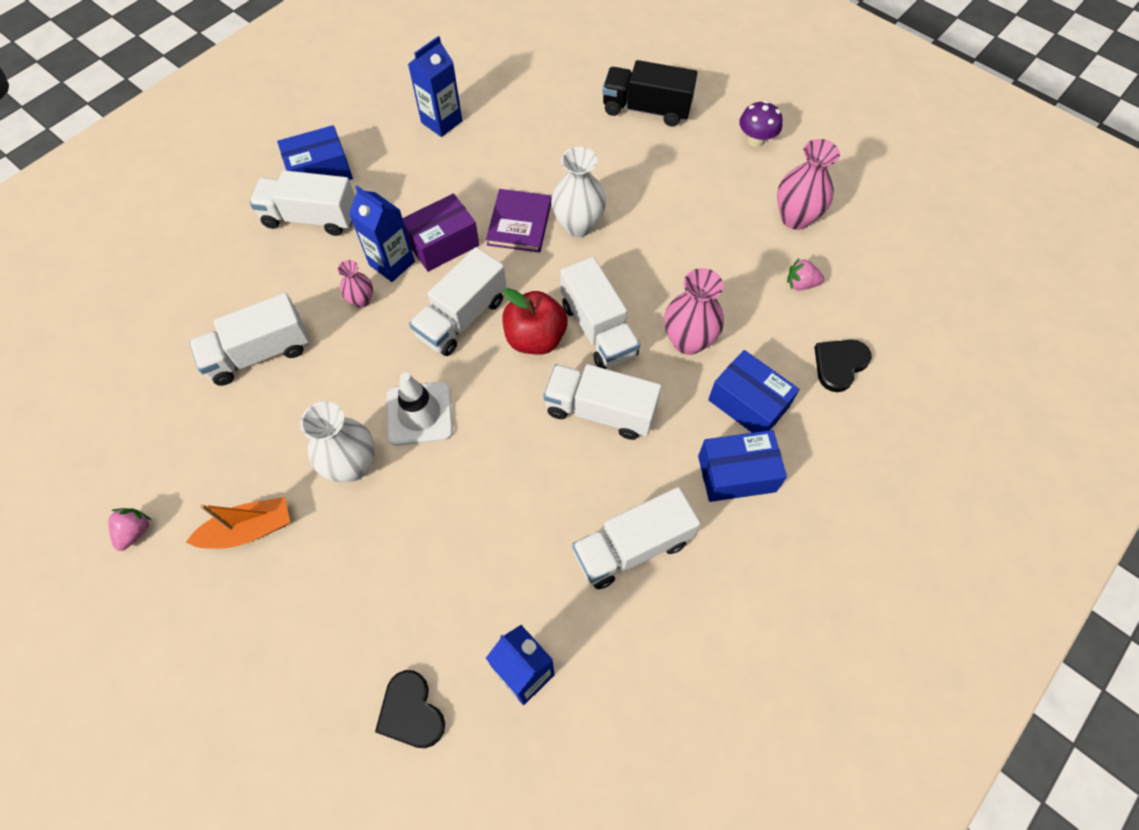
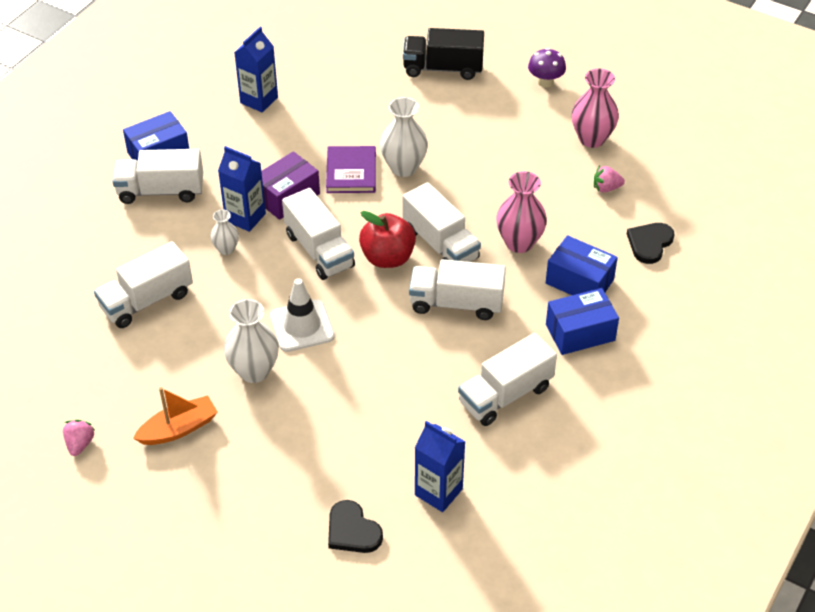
camera: 10 degrees left, 15 degrees down
pink vase [338,260,373,308] -> white vase [210,209,239,255]
white truck [409,247,507,356] -> white truck turned 60 degrees counterclockwise [282,188,355,280]

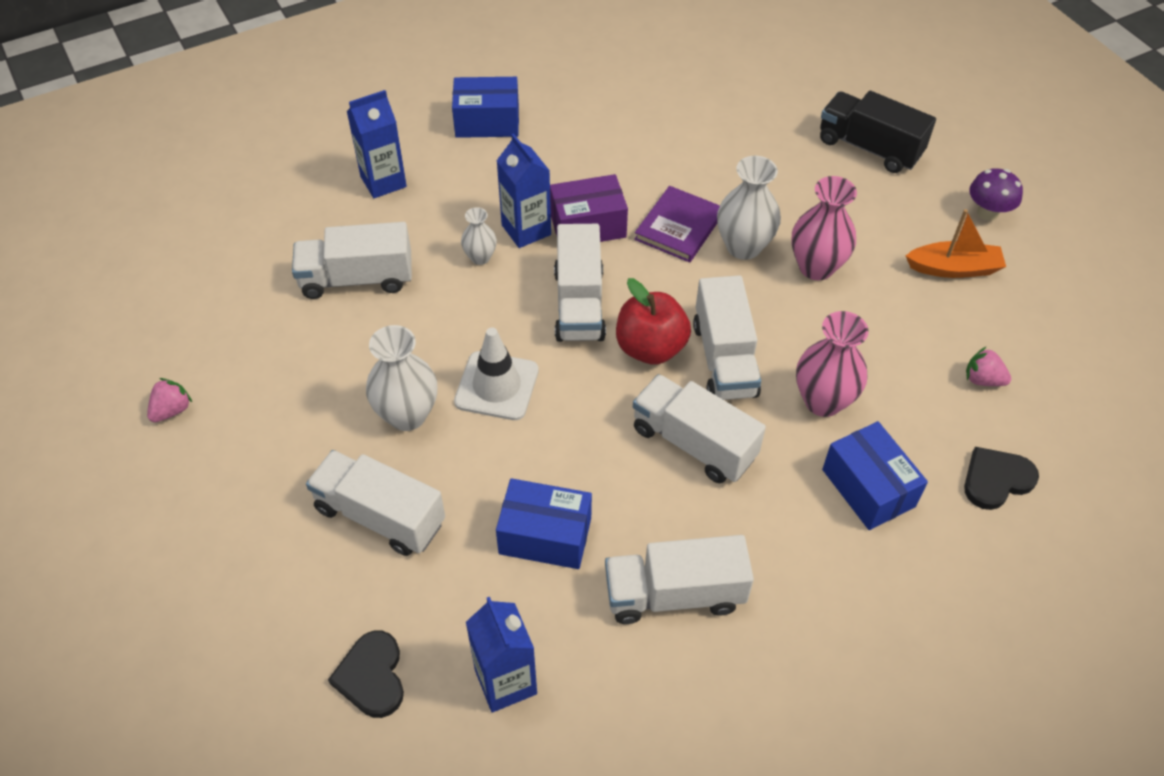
camera: 30 degrees right, 5 degrees up
white truck [112,149,203,204] -> white truck moved to [306,450,445,556]
orange boat [133,387,218,445] -> orange boat moved to [906,209,1006,278]
blue carton [234,27,278,112] -> blue carton moved to [347,90,407,198]
blue box [546,288,619,355] -> blue box moved to [496,478,592,569]
pink vase [572,68,619,148] -> pink vase moved to [791,176,857,280]

